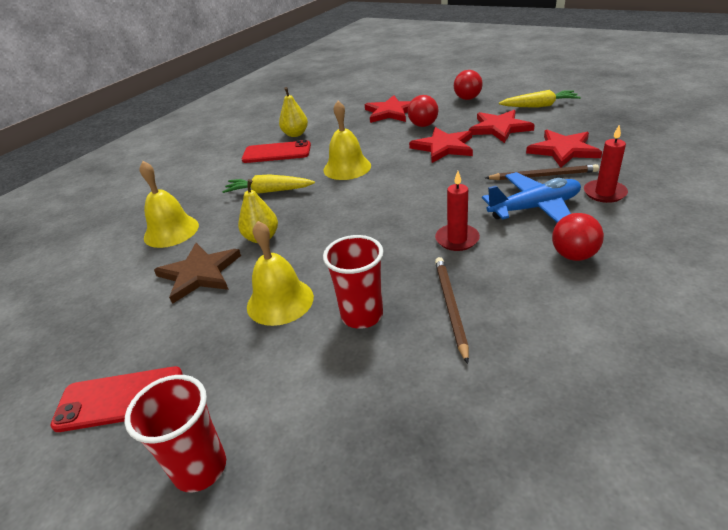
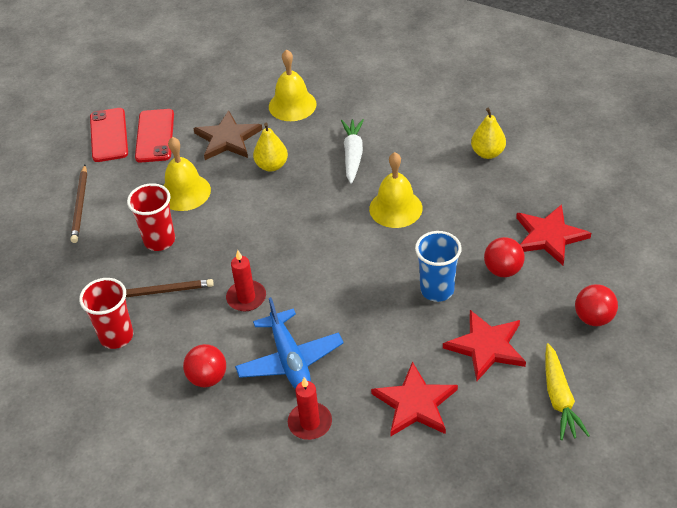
camera: 85 degrees right, 10 degrees up
red cup [125,375,226,493] -> red cup moved to [79,278,133,349]
yellow carrot [222,174,315,194] -> white carrot [341,119,364,184]
red phone [242,140,311,163] -> red phone moved to [135,109,174,162]
red star [409,127,473,163] -> blue cup [415,231,462,302]
brown pencil [485,164,599,180] -> brown pencil moved to [71,165,87,243]

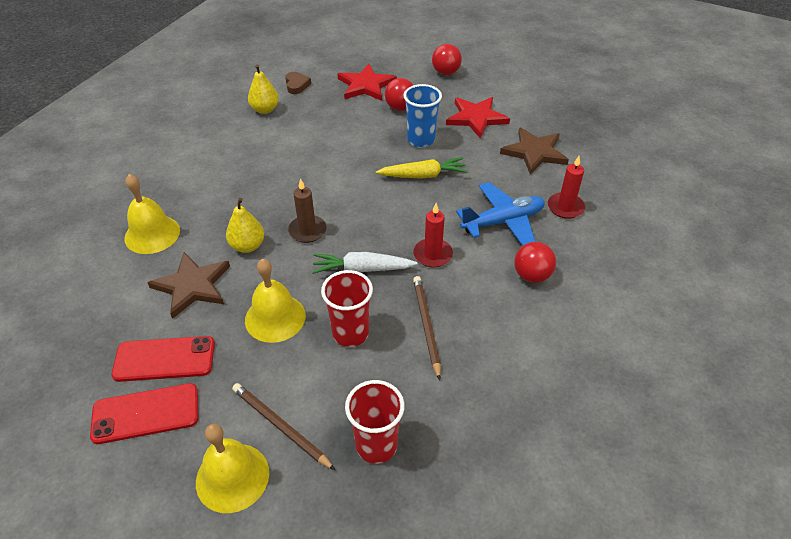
camera: 95 degrees left, 0 degrees up
brown pencil [71,165,87,243] -> brown pencil turned 135 degrees counterclockwise [232,383,335,470]
red cup [79,278,133,349] -> red cup moved to [345,380,405,464]
white carrot [341,119,364,184] -> white carrot moved to [312,252,417,274]
yellow bell [369,152,423,228] -> yellow bell moved to [196,424,269,513]
red star [371,362,458,436] -> brown star [500,127,569,174]
yellow carrot [545,343,590,440] -> yellow carrot moved to [376,157,468,179]
none -> brown heart [285,72,311,94]
none -> brown candle [288,178,327,243]

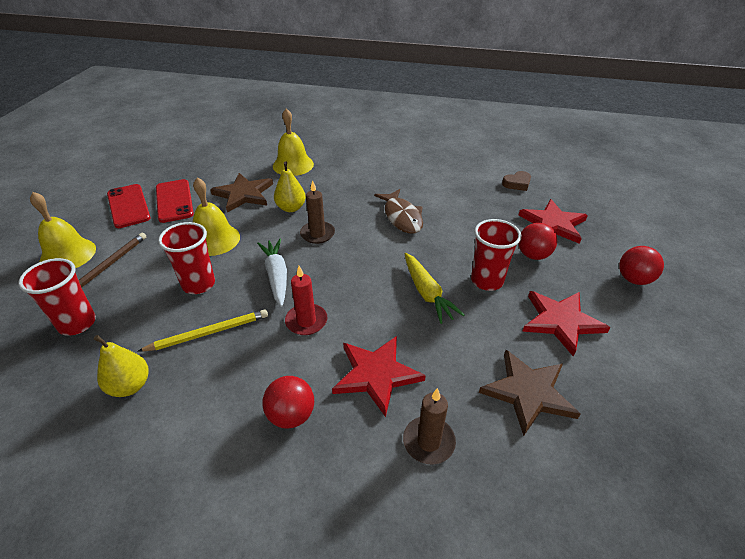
camera: 75 degrees right, 5 degrees down
yellow pear [248,64,279,114] -> yellow pear moved to [94,335,149,397]
blue cup [403,84,442,147] -> red cup [471,219,521,291]
brown pencil [413,276,441,380] -> yellow pencil [137,309,268,352]
blue plane [456,182,545,246] -> red star [332,336,426,417]
red candle [548,156,585,219] -> brown candle [403,388,456,464]
none -> brown fish [374,189,423,234]

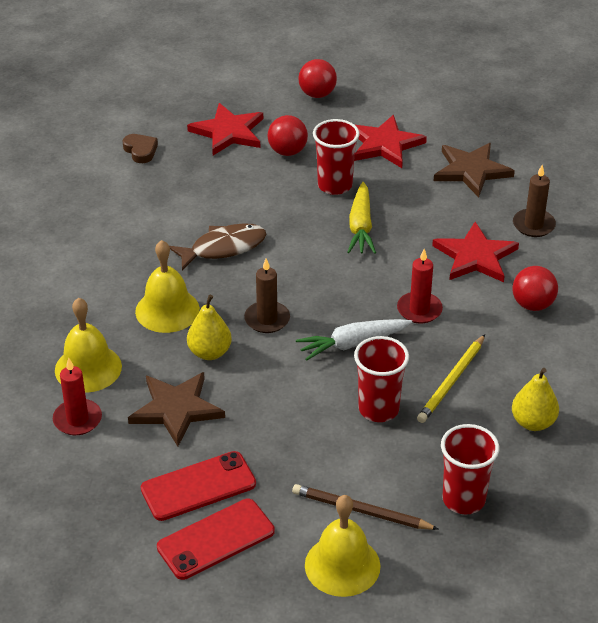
camera: 95 degrees left, 0 degrees up
yellow pencil [137,309,268,352] -> yellow pencil turned 120 degrees counterclockwise [417,335,485,423]
yellow bell [193,177,240,256] -> yellow bell moved to [135,240,200,333]
yellow carrot [405,253,465,324] -> yellow carrot turned 120 degrees clockwise [347,182,376,254]
none -> red candle [53,358,102,435]

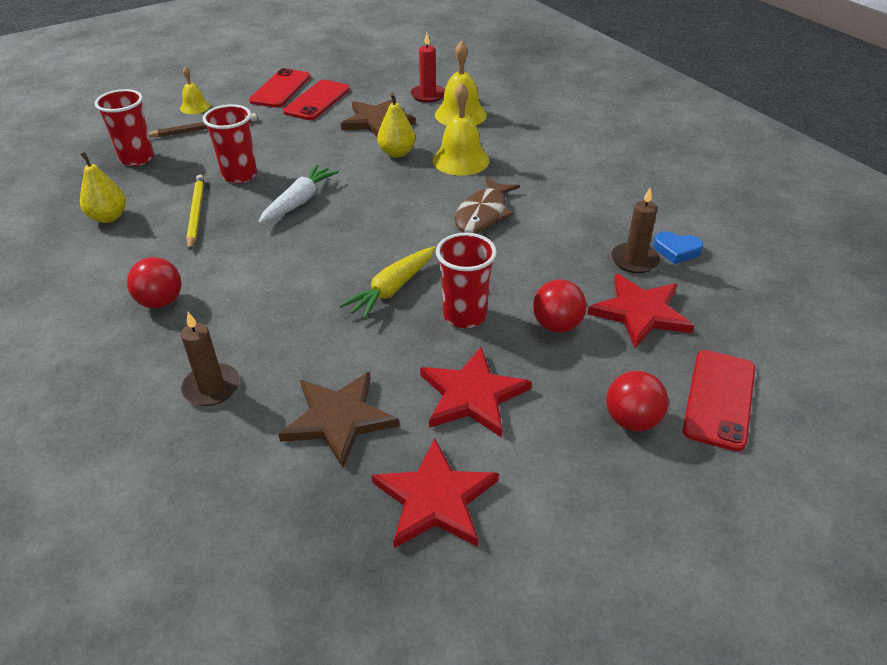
camera: 140 degrees right, 0 degrees up
brown heart [123,134,158,163] -> blue heart [653,231,703,264]
brown candle [244,258,290,333] -> brown candle moved to [611,188,660,273]
yellow bell [305,495,381,597] -> yellow bell [180,66,210,114], size x0.58
yellow carrot [347,182,376,254] -> yellow carrot turned 105 degrees counterclockwise [340,247,435,320]
red candle [397,249,443,323] -> none
red star [432,222,519,282] -> red star moved to [371,438,499,548]
none -> red phone [682,350,755,452]

